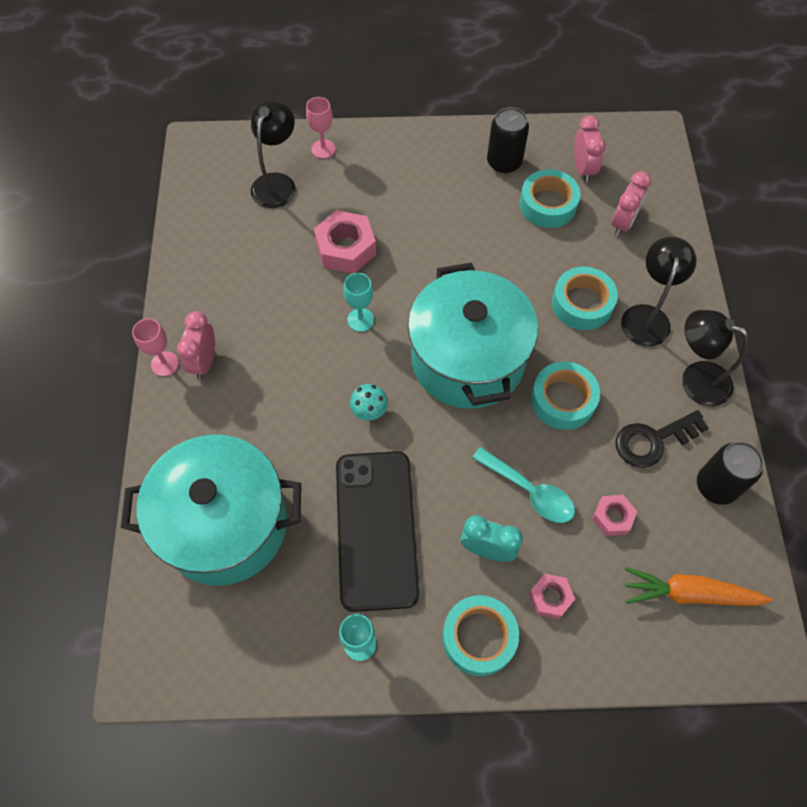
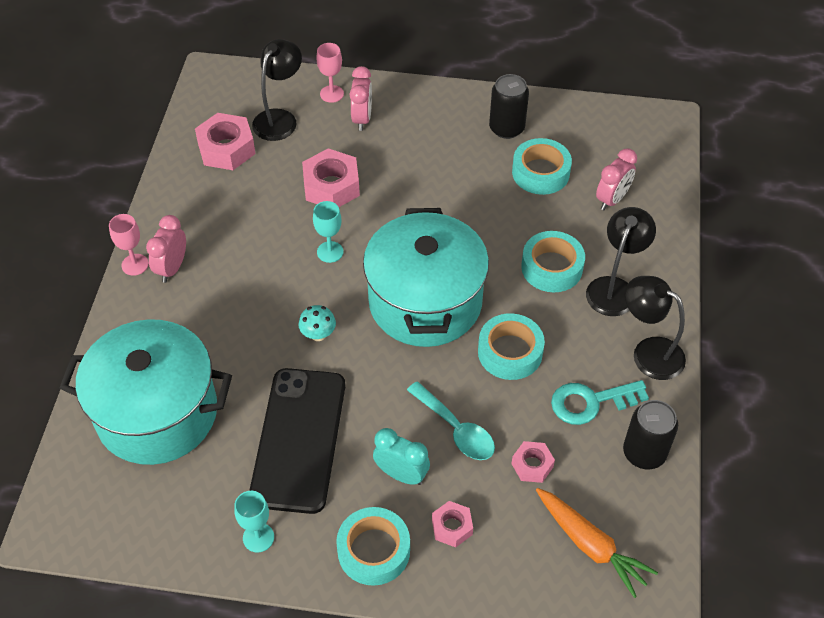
camera: 10 degrees right, 10 degrees down
pink clock [574,115,606,182] -> pink clock moved to [350,66,372,131]
black key [616,410,709,468] -> turquoise key [551,380,649,425]
orange carrot [625,567,773,606] -> orange carrot turned 150 degrees counterclockwise [536,488,658,598]
none -> pink nut [195,113,256,170]

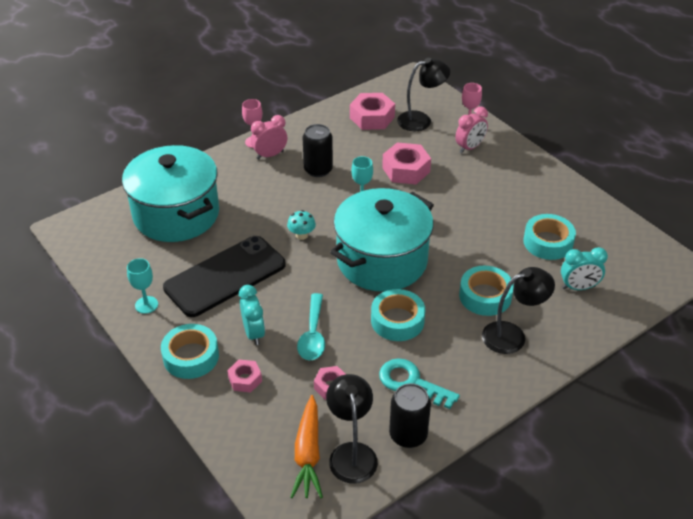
camera: 45 degrees right, 10 degrees down
black can [489,74,529,139] -> black can moved to [303,124,333,177]
pink clock [596,148,637,210] -> turquoise clock [561,247,608,290]
black lamp [625,276,686,380] -> black lamp moved to [326,374,378,484]

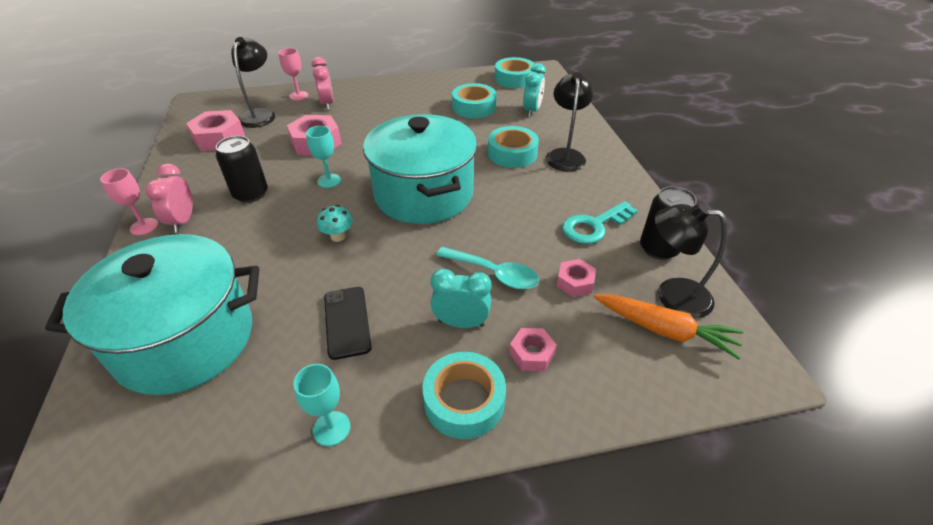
camera: 65 degrees left, 0 degrees up
black phone [163,236,286,317] -> black phone [324,287,372,360], size x0.53
turquoise tape [371,289,425,341] -> turquoise tape moved to [495,57,535,88]

